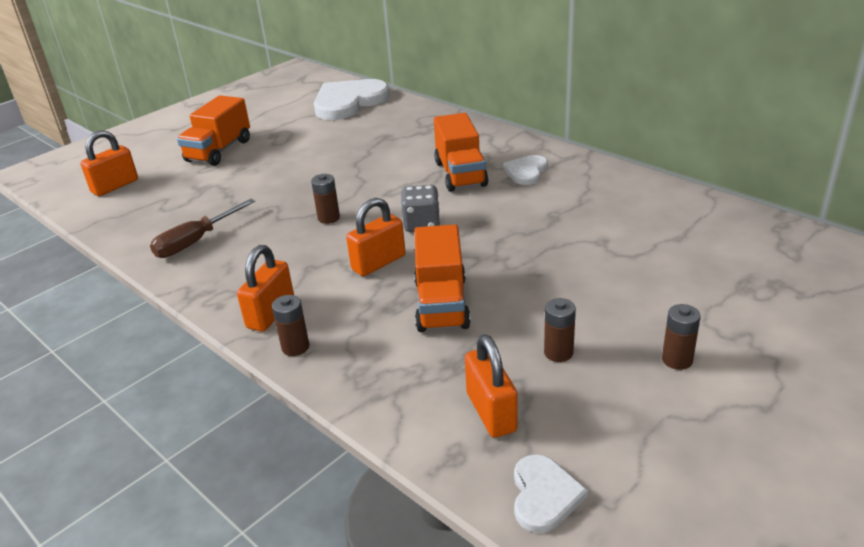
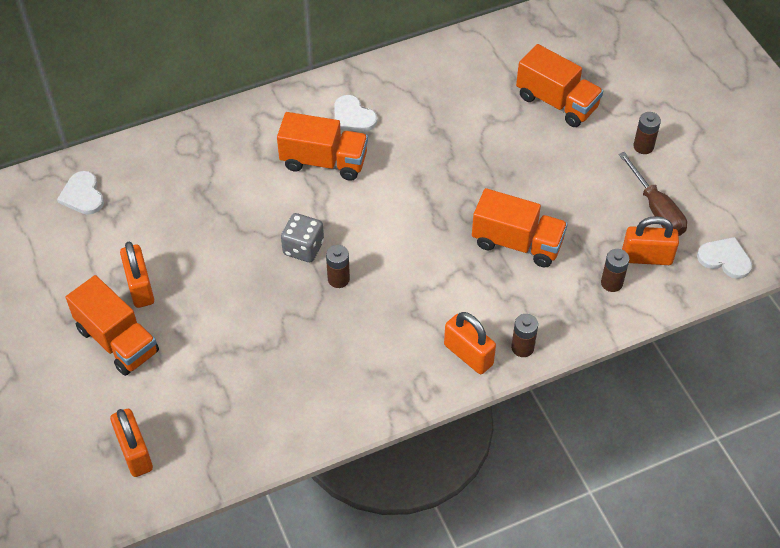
camera: 70 degrees left, 20 degrees up
brown screwdriver [150,199,255,258] -> brown screwdriver moved to [619,152,687,236]
white heart [314,79,390,120] -> white heart [57,171,104,215], size x0.51
orange padlock [346,198,405,276] -> orange padlock moved to [120,242,154,308]
grey dice [401,185,440,232] -> grey dice moved to [281,213,324,262]
brown battery [544,298,576,362] -> brown battery moved to [601,249,629,292]
none -> orange truck [516,44,603,127]

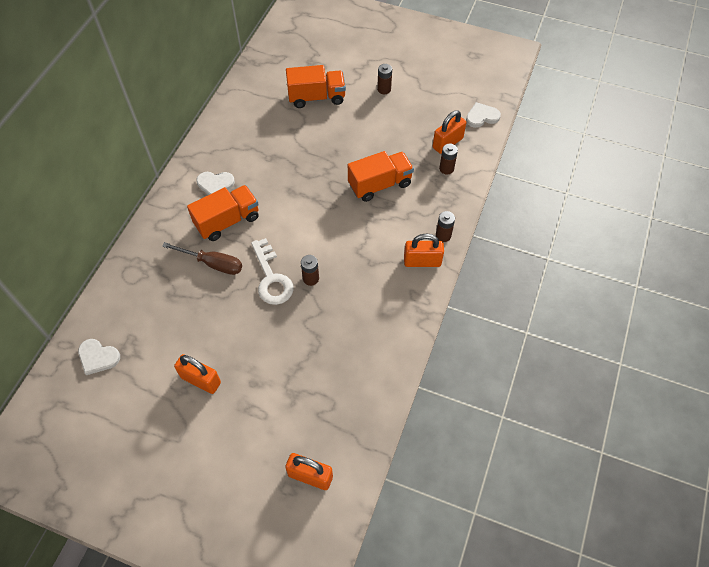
camera: 45 degrees left, 5 degrees up
orange truck [66,275,159,376] -> none
grey dice [281,213,324,262] -> white key [251,238,294,305]
brown screwdriver [619,152,687,236] -> brown screwdriver moved to [162,242,242,275]

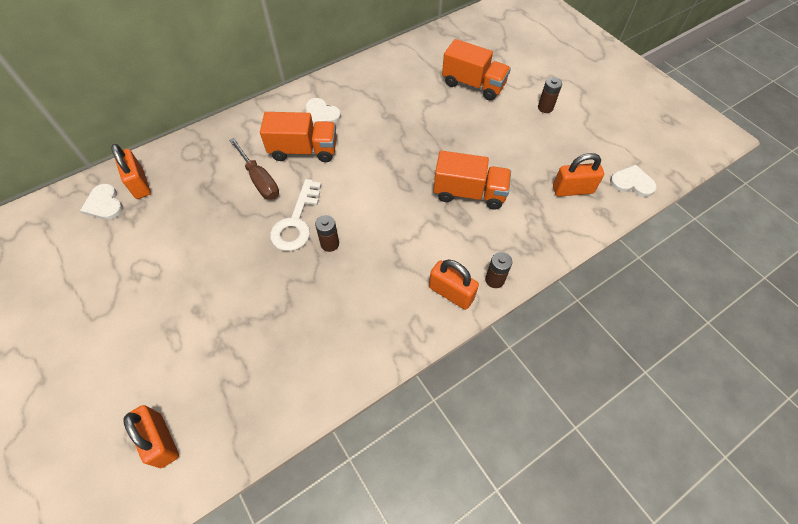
camera: 35 degrees right, 0 degrees up
orange padlock [174,354,221,394] -> orange padlock moved to [111,144,151,199]
brown battery [439,144,458,175] -> none

